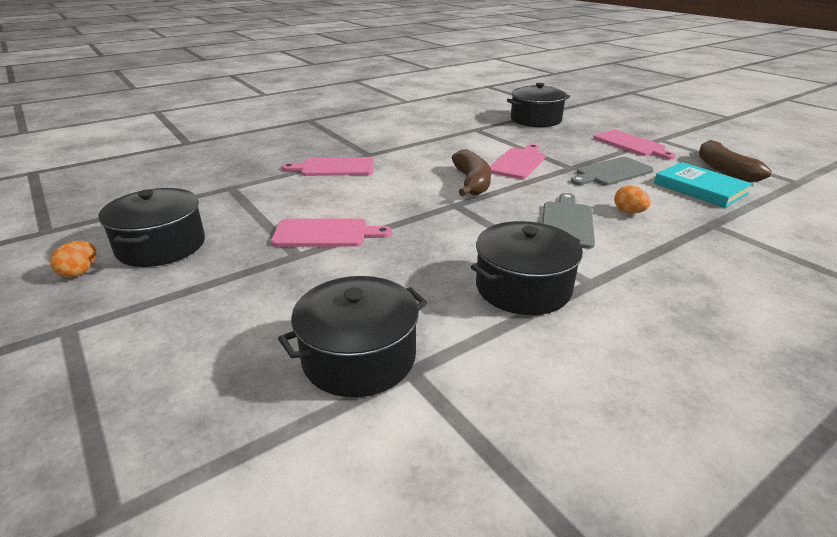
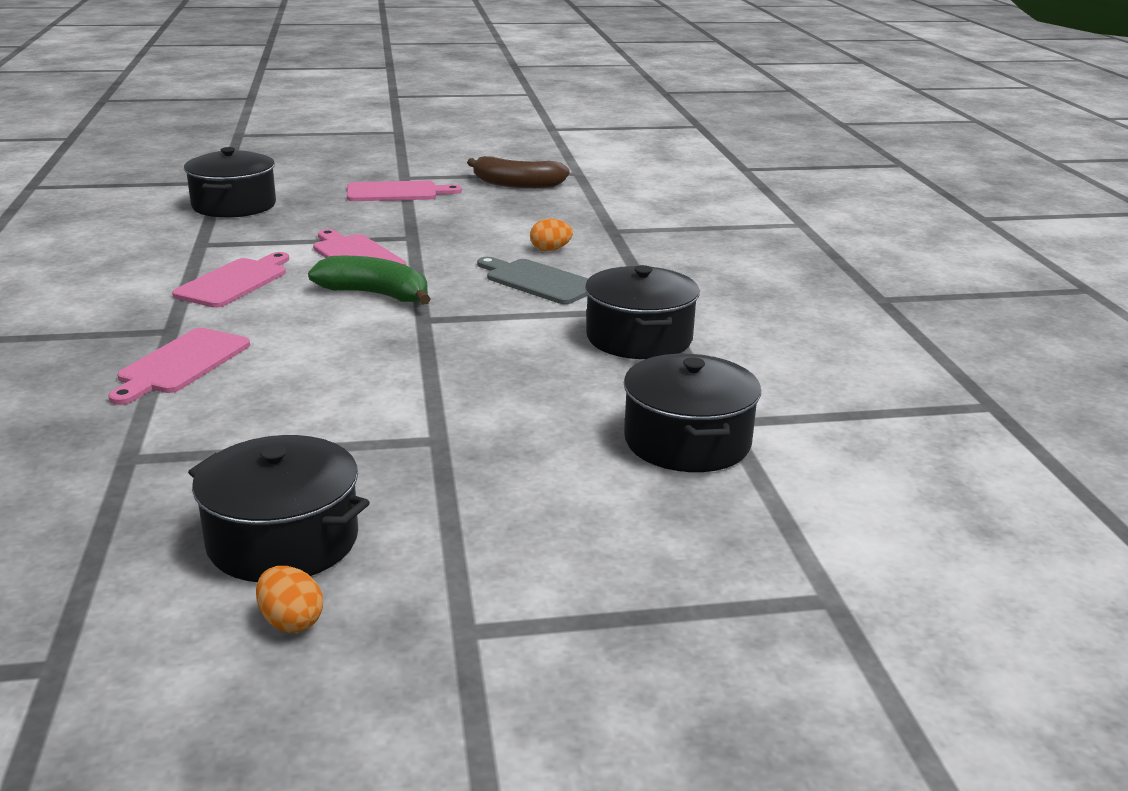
camera: 65 degrees left, 5 degrees down
pink cutting board [271,218,392,247] -> pink cutting board moved to [172,252,289,308]
brown banana [452,149,491,196] -> green banana [308,256,431,305]
grey cutting board [571,157,654,185] -> none
turquoise book [654,162,753,208] -> none

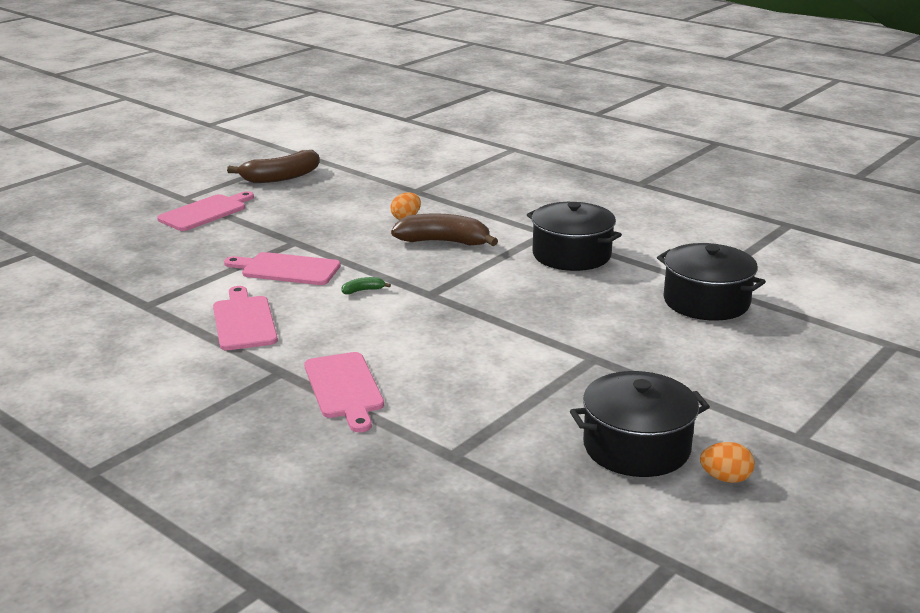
camera: 40 degrees left, 0 degrees up
black pot [184,147,276,218] -> none
green banana [308,256,431,305] -> green banana [341,277,391,294], size x0.42
grey cutting board [477,257,589,304] -> brown banana [391,213,498,246]

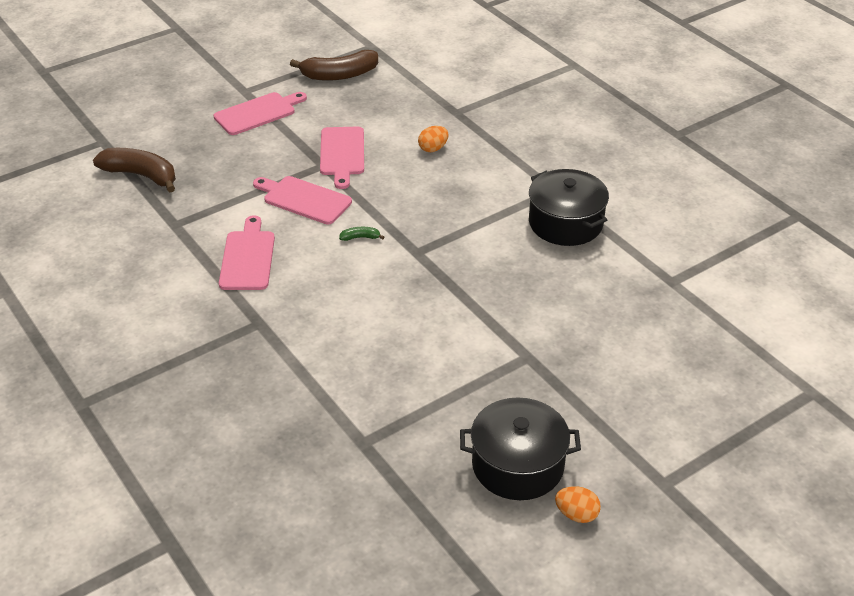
camera: 15 degrees right, 15 degrees up
pink cutting board [304,352,384,432] -> pink cutting board moved to [320,126,364,189]
brown banana [391,213,498,246] -> brown banana moved to [93,148,176,192]
black pot [657,243,766,321] -> none

